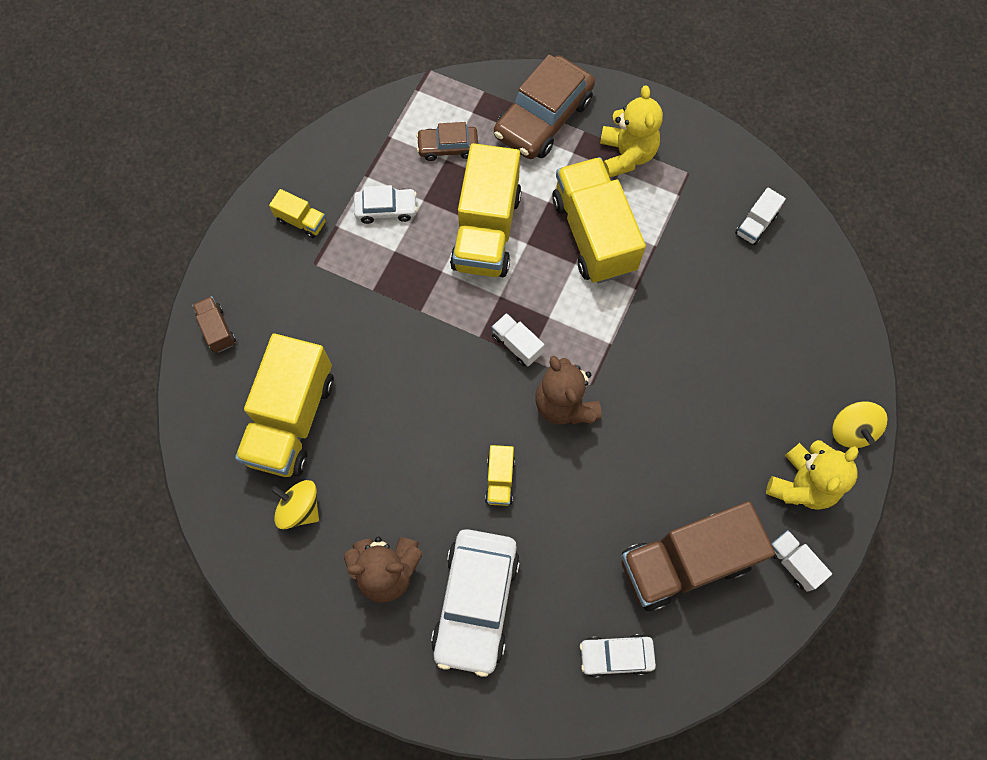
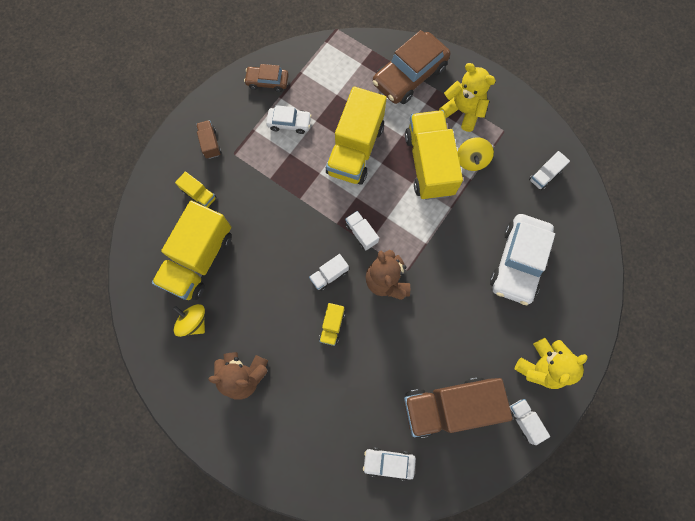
camera: 10 degrees right, 5 degrees up
brown truck [192,296,236,353] -> brown truck moved to [196,120,221,159]
yellow truck [269,189,326,239] -> yellow truck moved to [175,172,216,208]
brown car [416,122,478,161] -> brown car moved to [244,64,289,92]
white car [431,529,520,677] -> white car moved to [490,214,555,305]
yellow teddy bear [600,85,663,178] -> yellow teddy bear turned 60 degrees counterclockwise [439,63,496,132]
yellow spinning top [832,401,888,448] -> yellow spinning top moved to [457,137,494,171]
none -> white truck [309,254,349,291]

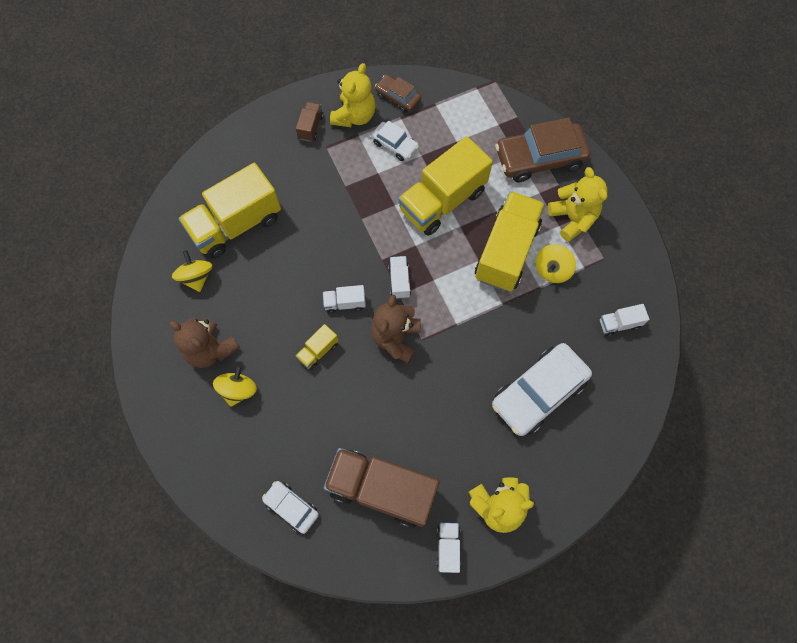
camera: 30 degrees right, 5 degrees down
yellow truck [175,172,216,208] -> none
none -> yellow spinning top [213,365,257,407]
none -> yellow teddy bear [330,63,375,127]

